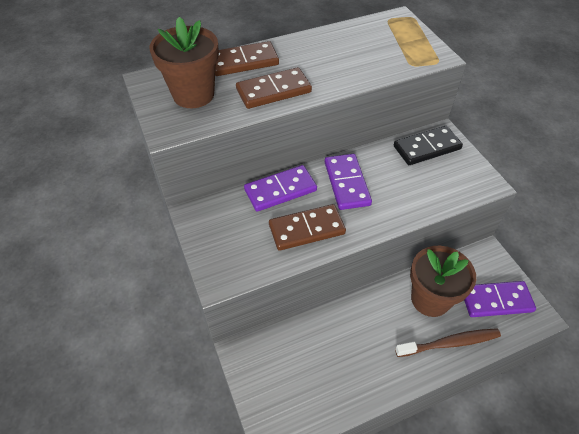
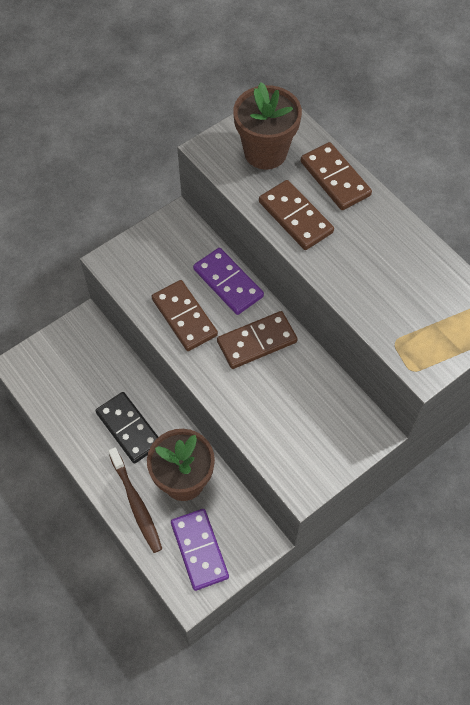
camera: 75 degrees right, 10 degrees up
purple domino [325,154,372,210] -> brown domino [217,311,298,369]
black domino [394,126,463,165] -> black domino moved to [95,392,158,464]

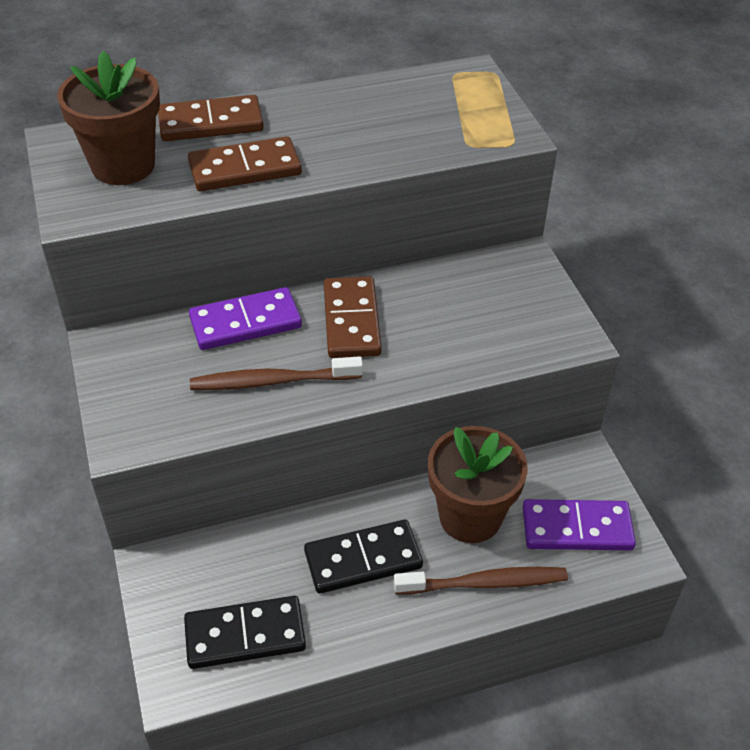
camera: 70 degrees left, 15 degrees down
brown domino [152,280,218,351] -> brown toothbrush [190,356,363,390]
none -> black domino [184,596,306,669]

